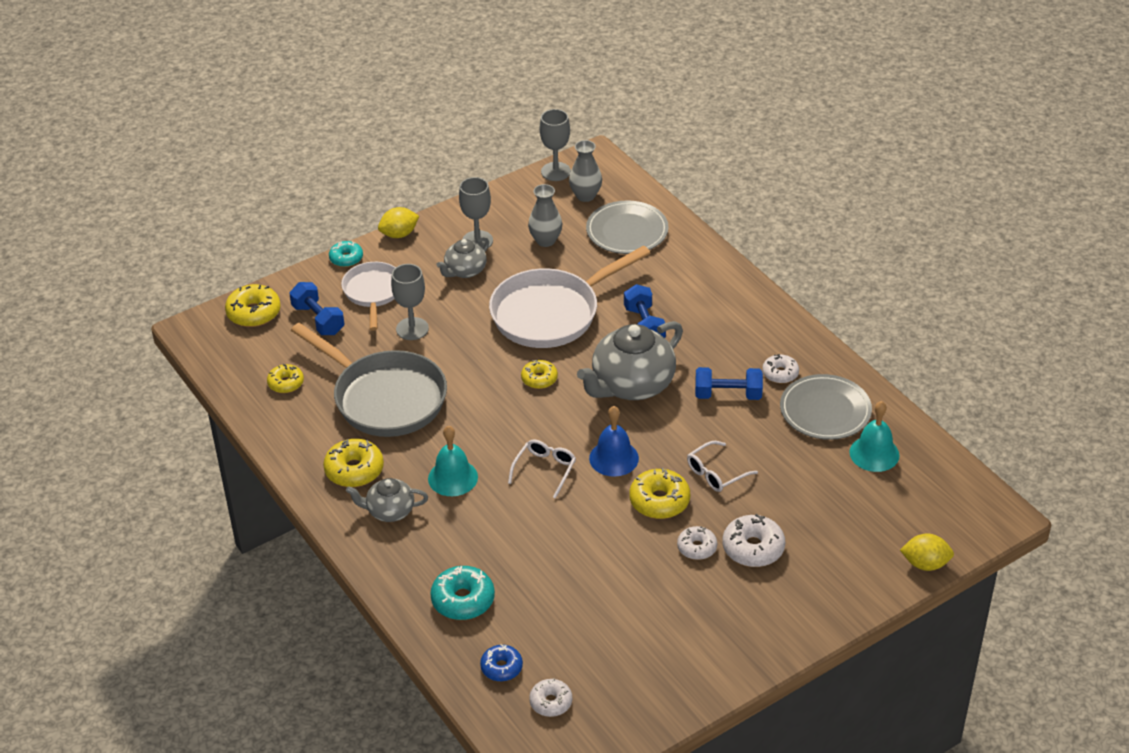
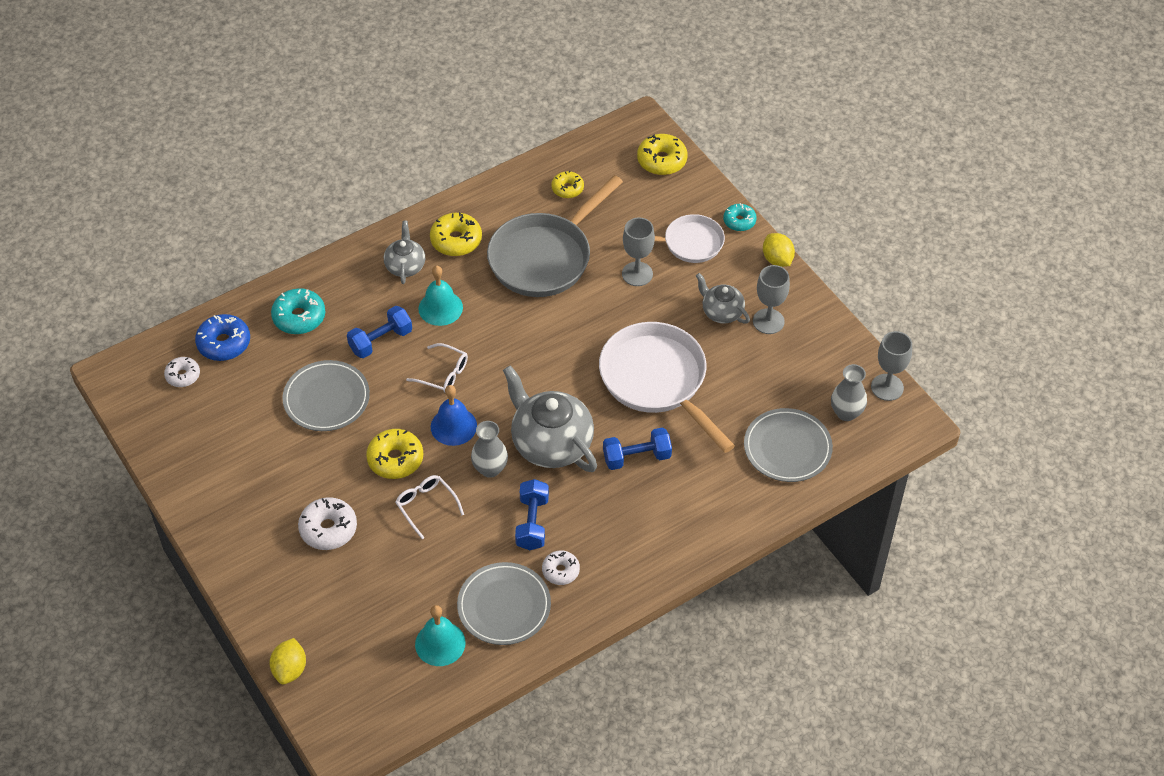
camera: 90 degrees right, 10 degrees up
blue dumbbell [289,282,344,335] -> blue dumbbell moved to [347,306,412,358]
blue donut [480,644,523,682] -> blue donut [195,314,250,361], size x1.56
yellow donut [521,359,558,389] -> none
grey vase [528,184,562,247] -> grey vase moved to [471,421,508,478]
white donut [677,526,717,560] -> none
none -> grey plate [282,360,370,431]

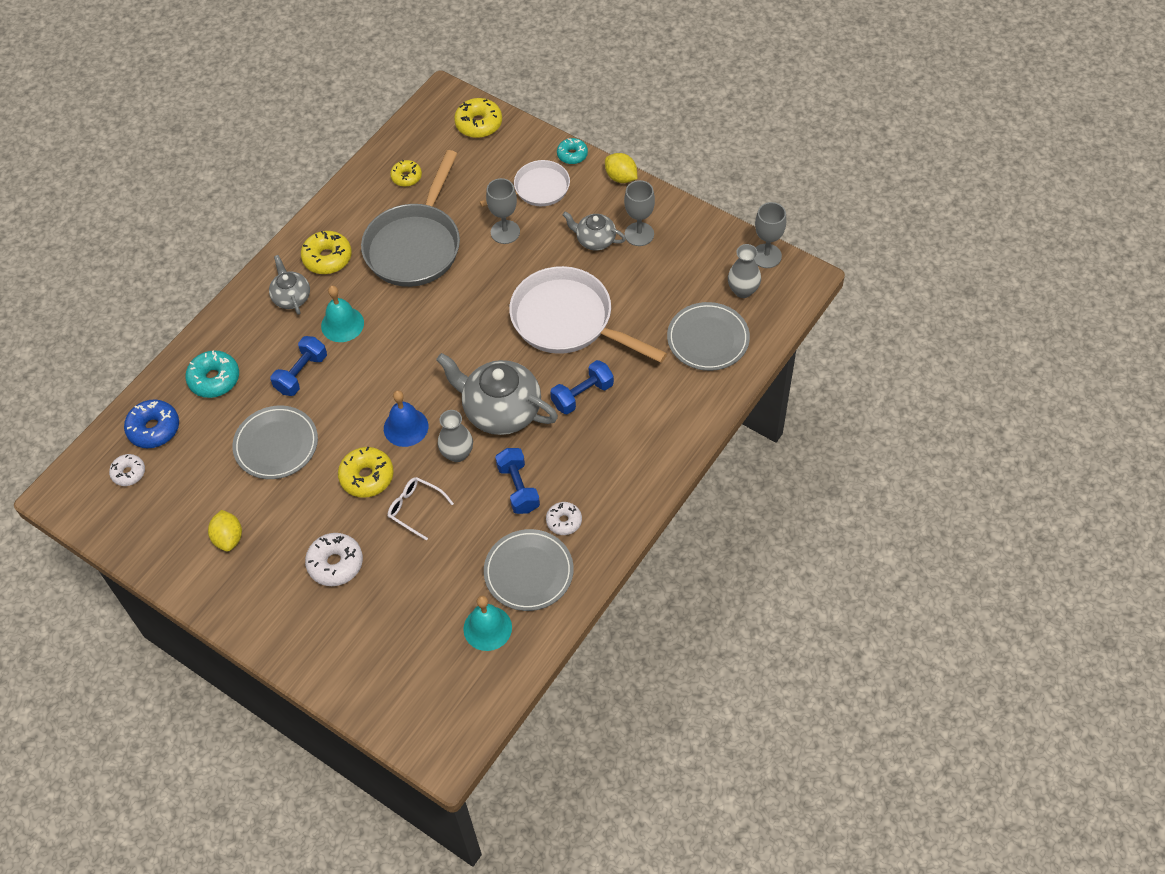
camera: 20 degrees left, 5 degrees up
yellow lemon [270,638,306,685] -> yellow lemon moved to [208,510,242,552]
white glasses [406,343,468,393] -> none

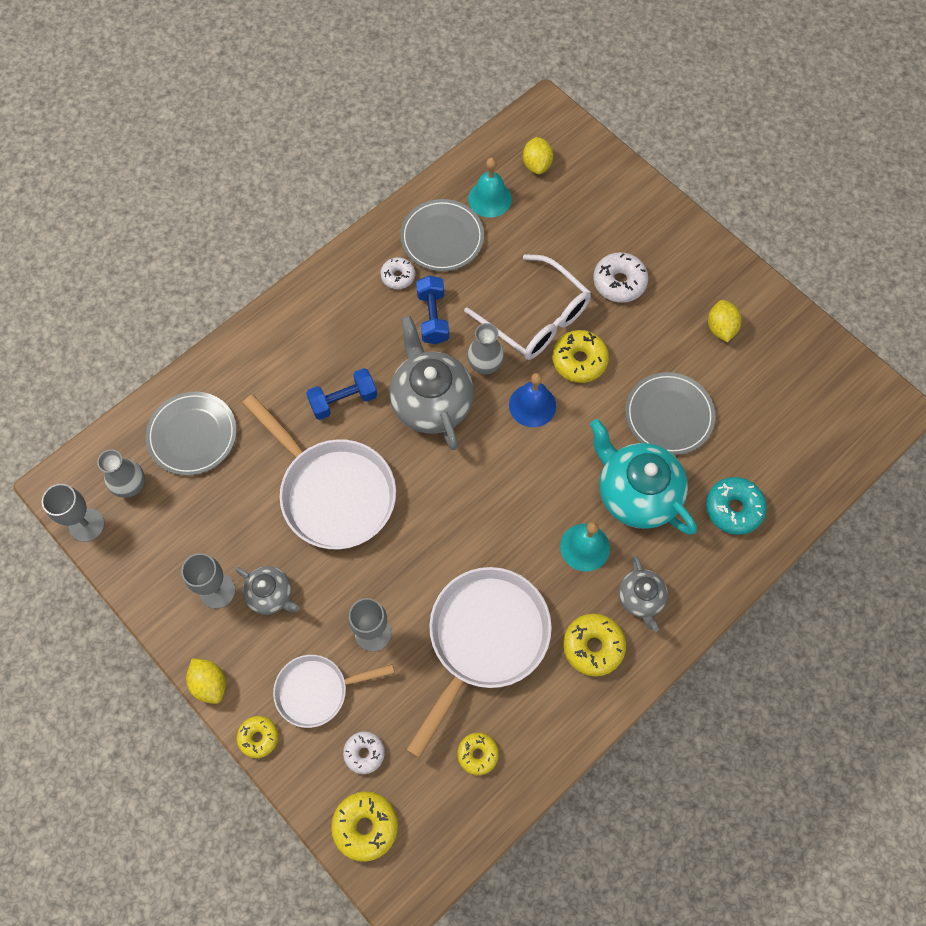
camera: 170 degrees left, 10 degrees up
white donut [109,454,145,486] -> white donut moved to [343,731,385,774]
blue donut [124,400,179,448] -> none
blue dumbbell [270,336,327,396] -> turquoise teapot [590,419,697,535]
grey pan [361,150,460,287] -> white pan [406,567,552,759]
white glasses [388,477,454,541] -> white glasses [464,254,591,360], size x1.91
grey teapot [436,353,558,435] -> grey teapot turned 150 degrees counterclockwise [390,316,474,450]
turquoise donut [557,138,588,164] -> yellow donut [237,716,278,758]
none -> yellow lemon [523,137,553,174]

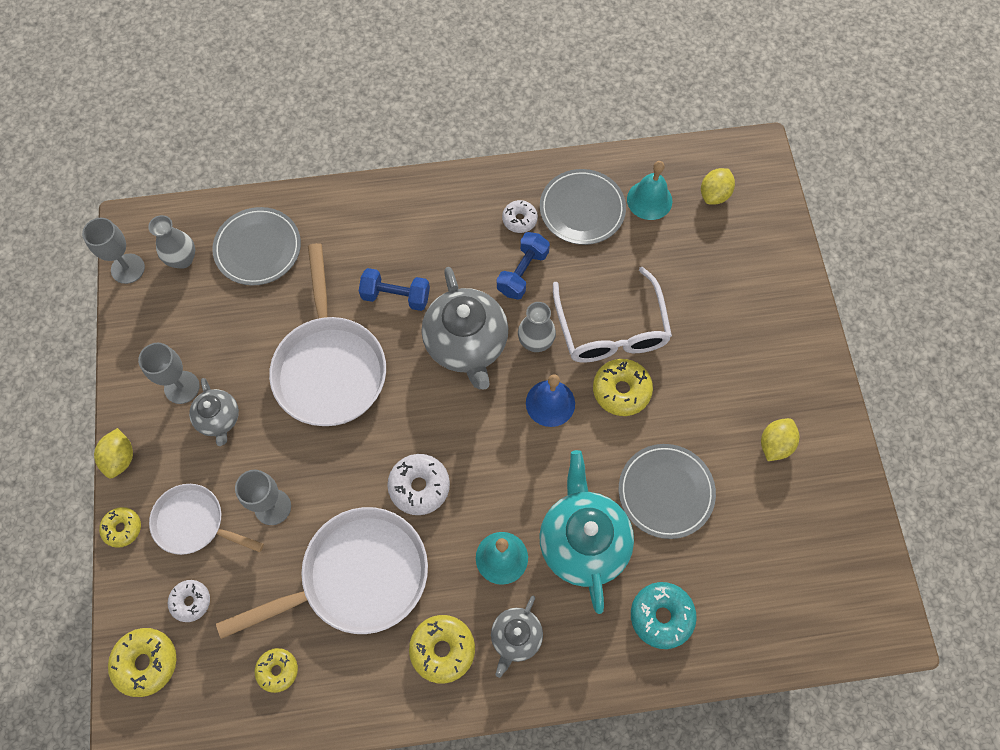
camera: 35 degrees right, 0 degrees up
grey teapot [390,316,474,450] -> grey teapot turned 150 degrees clockwise [422,267,508,390]
white donut [593,252,648,303] -> white donut moved to [387,454,450,515]

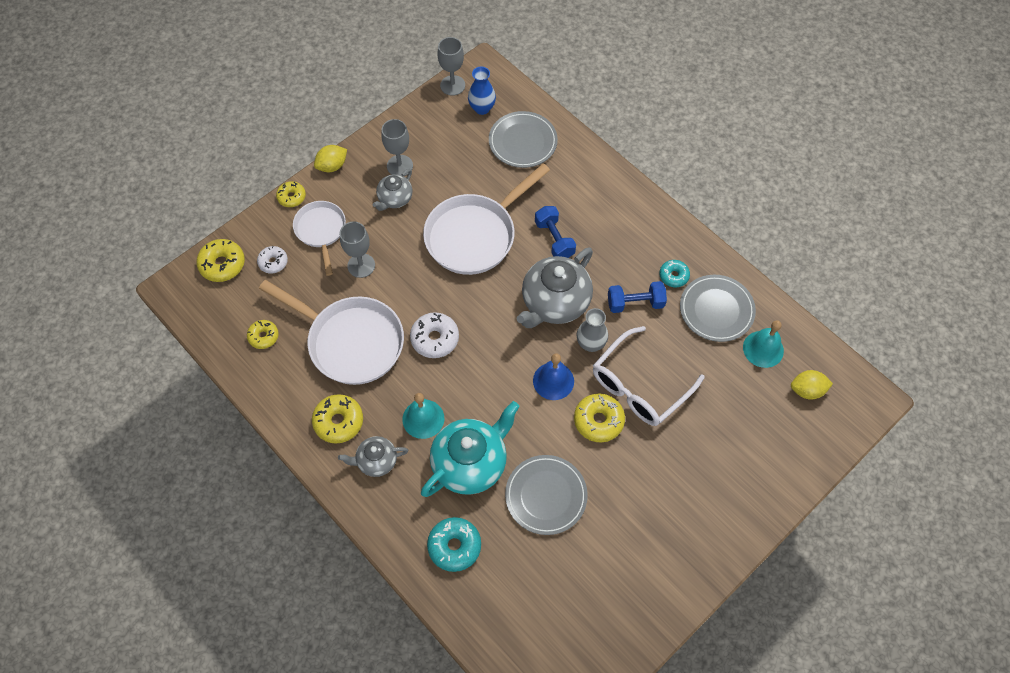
camera: 55 degrees right, 5 degrees down
grey vase [148,215,195,269] -> blue vase [468,67,496,115]
white donut [502,200,538,233] -> turquoise donut [659,260,690,287]
yellow lemon [761,418,799,461] -> none

